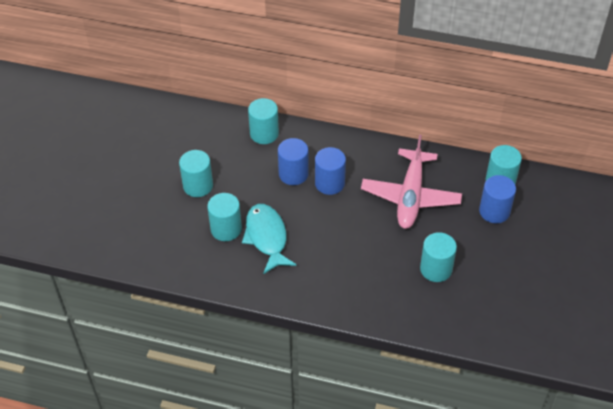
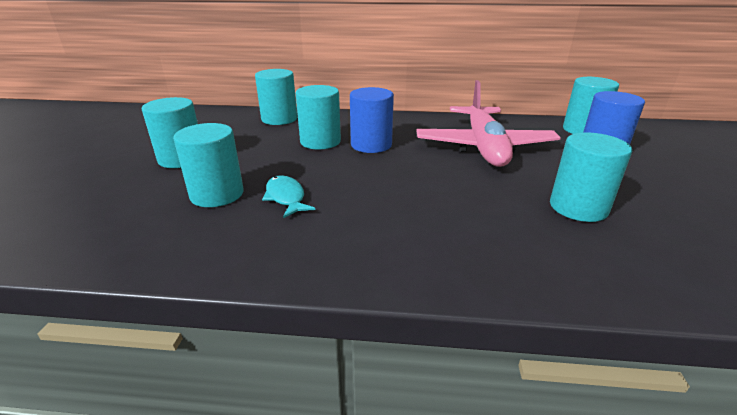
camera: 10 degrees left, 20 degrees down
turquoise fish [242,204,297,274] -> turquoise fish [262,175,316,218], size x0.55
blue cylinder [278,138,309,185] -> turquoise cylinder [296,85,341,149]

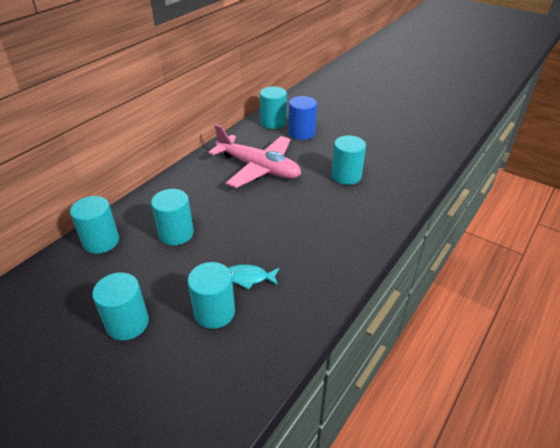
camera: 60 degrees left, 10 degrees up
blue cylinder [350,87,394,153] -> none

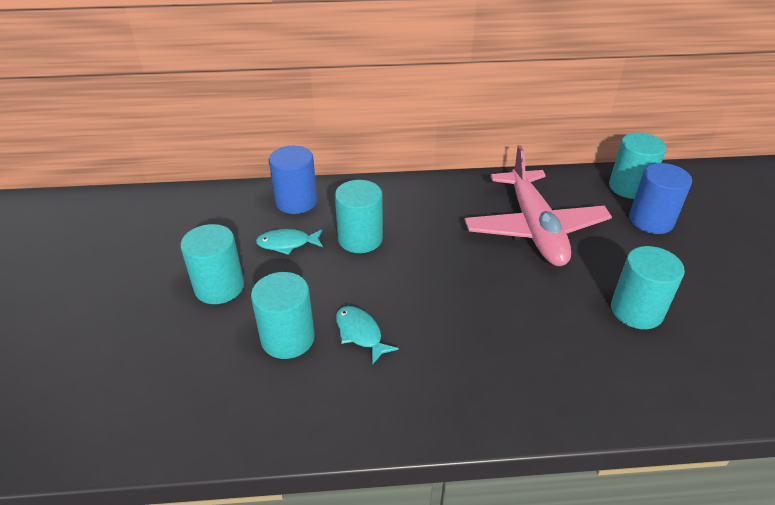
camera: 50 degrees right, 0 degrees up
turquoise cylinder [70,196,119,254] -> blue cylinder [269,146,317,214]
none -> turquoise fish [256,229,323,255]

